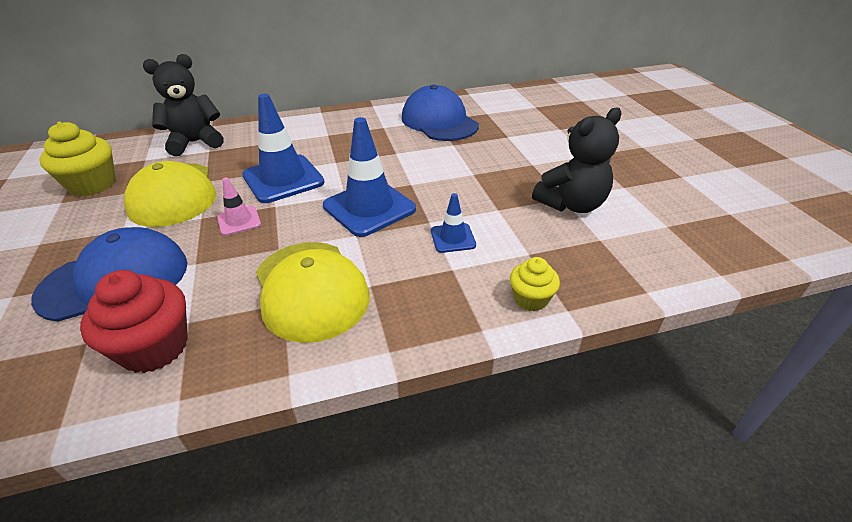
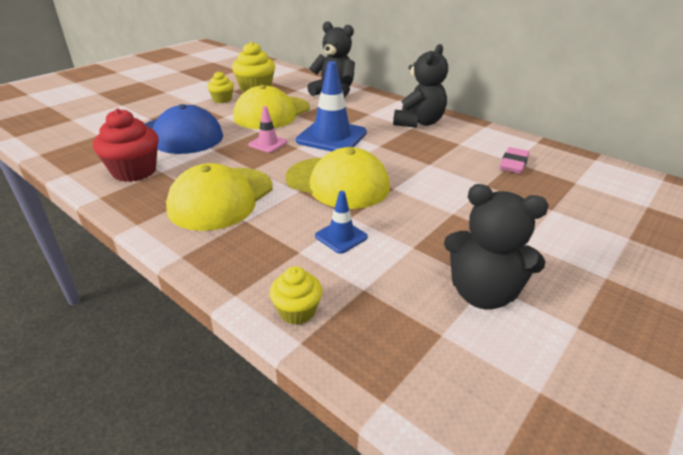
camera: 55 degrees right, 5 degrees down
blue traffic cone [323,117,416,237] -> yellow cap [285,147,390,209]
blue cap [402,85,479,141] -> pink eraser [500,147,530,174]
none -> yellow cupcake [207,71,234,103]
none -> black teddy bear [393,44,448,128]

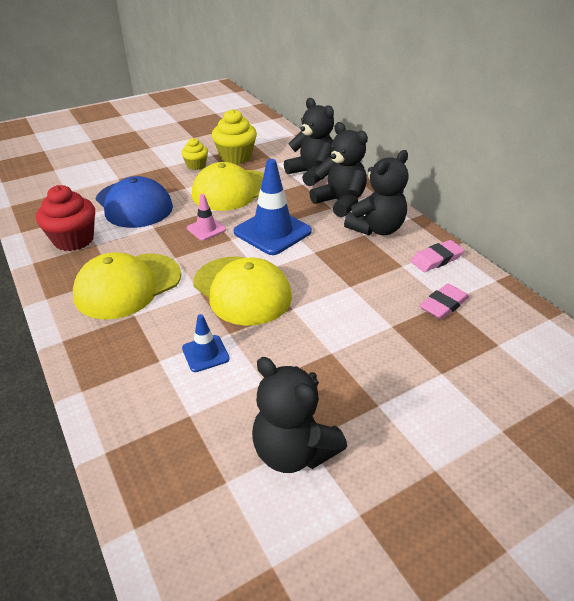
camera: 20 degrees right, 5 degrees up
yellow cupcake [270,266,322,325] -> none
none -> black teddy bear [309,122,368,218]
none -> pink eraser [411,240,464,272]

